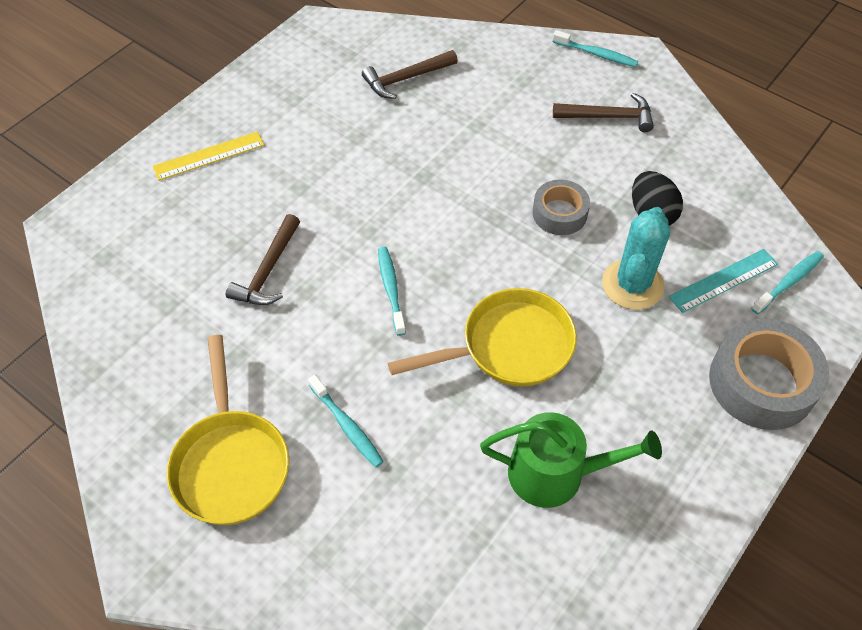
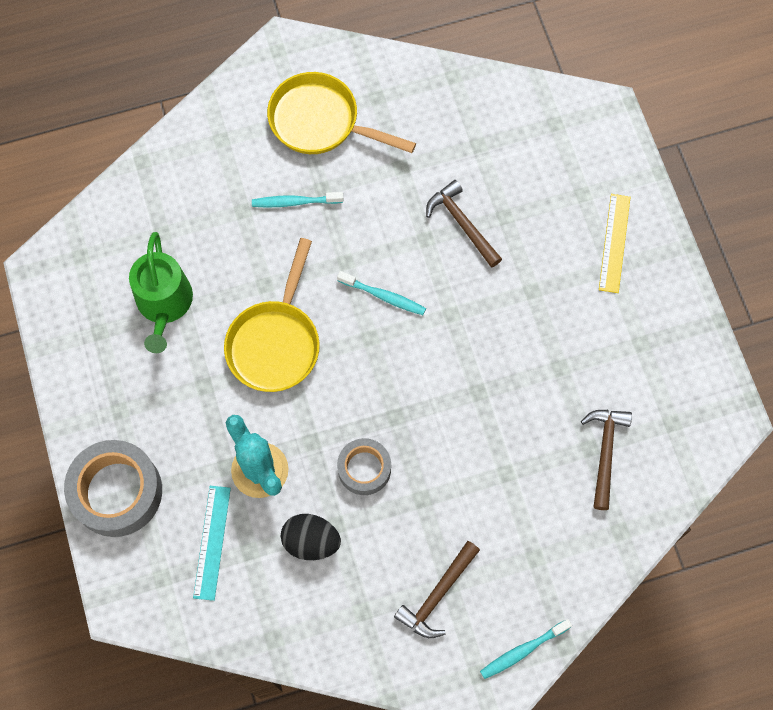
camera: 125 degrees right, 15 degrees up
green watering can [480,412,662,508] -> green watering can turned 45 degrees counterclockwise [129,232,193,353]
turquoise toothbrush [751,251,824,314] -> none

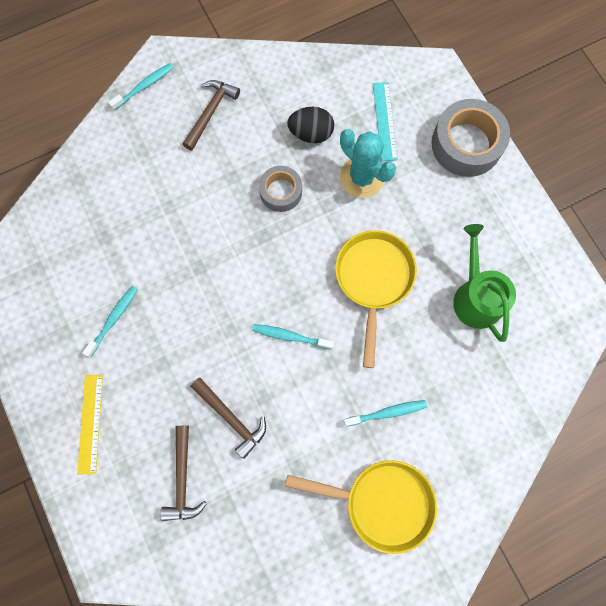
camera: 170 degrees right, 5 degrees up
brown hammer [581,410,632,510] -> brown hammer moved to [160,426,207,521]
none -> turquoise toothbrush [82,286,138,357]

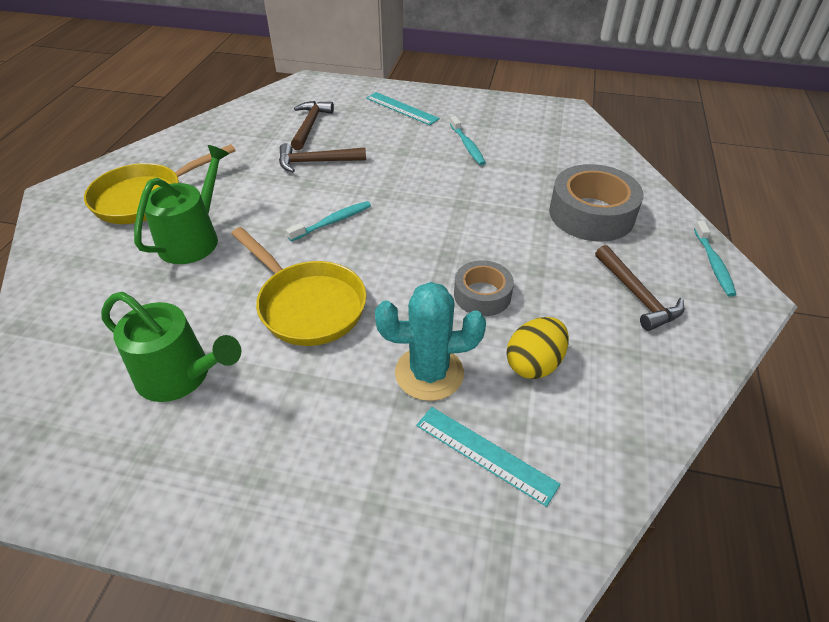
camera: 130 degrees right, 30 degrees down
yellow ruler [77,375,103,474] -> turquoise ruler [366,92,440,125]
brown hammer [160,426,207,521] -> brown hammer turned 60 degrees clockwise [291,101,334,150]
black egg [287,107,334,143] -> yellow egg [506,317,569,379]
turquoise toothbrush [344,400,427,427] -> green watering can [134,145,229,264]
grey tape [432,99,510,177] -> grey tape moved to [549,164,643,242]

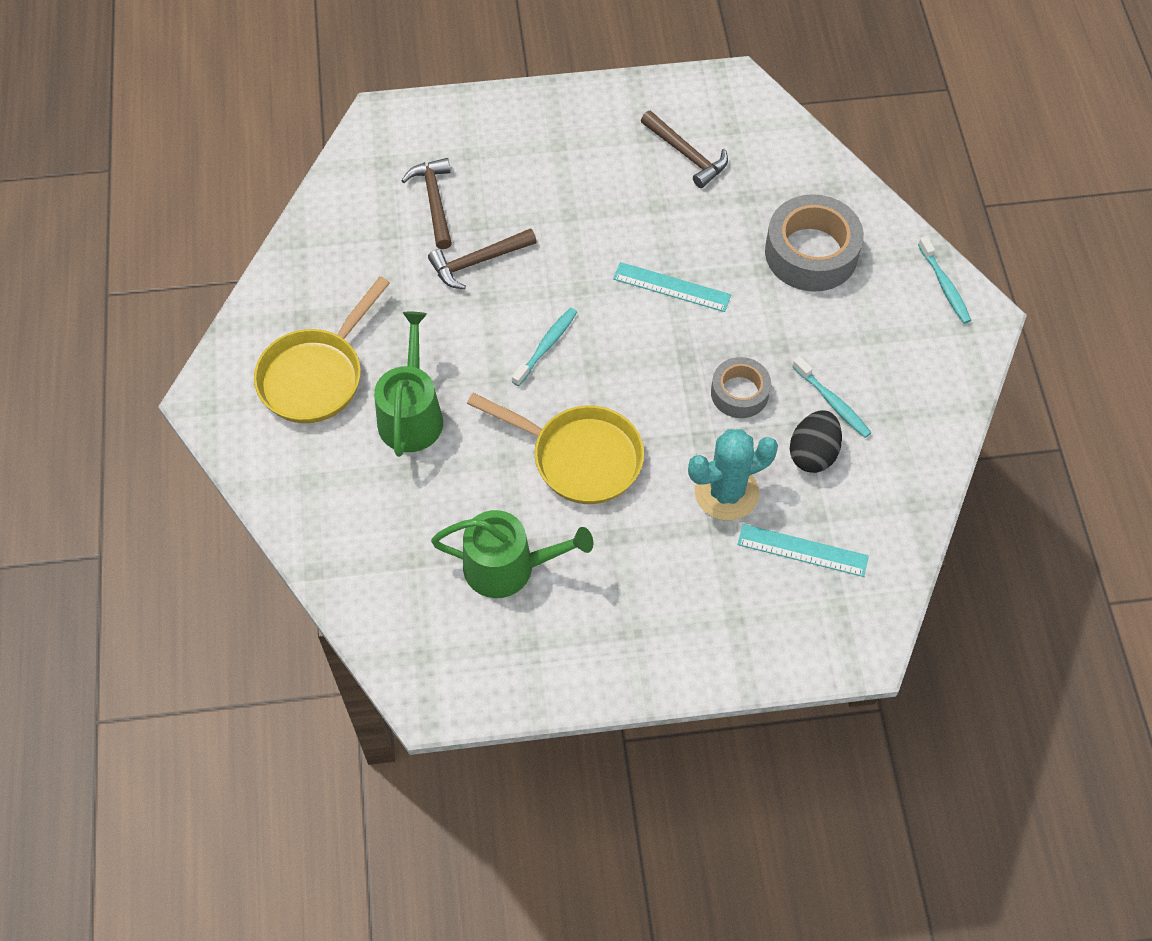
camera: 20 degrees left, 15 degrees up
turquoise ruler [366,92,440,125] -> turquoise ruler moved to [613,262,731,312]
turquoise toothbrush [450,116,486,165] -> turquoise toothbrush moved to [792,356,872,438]
yellow egg [506,317,569,379] -> black egg [790,410,842,473]
brown hammer [595,245,684,331] -> brown hammer moved to [641,111,728,188]

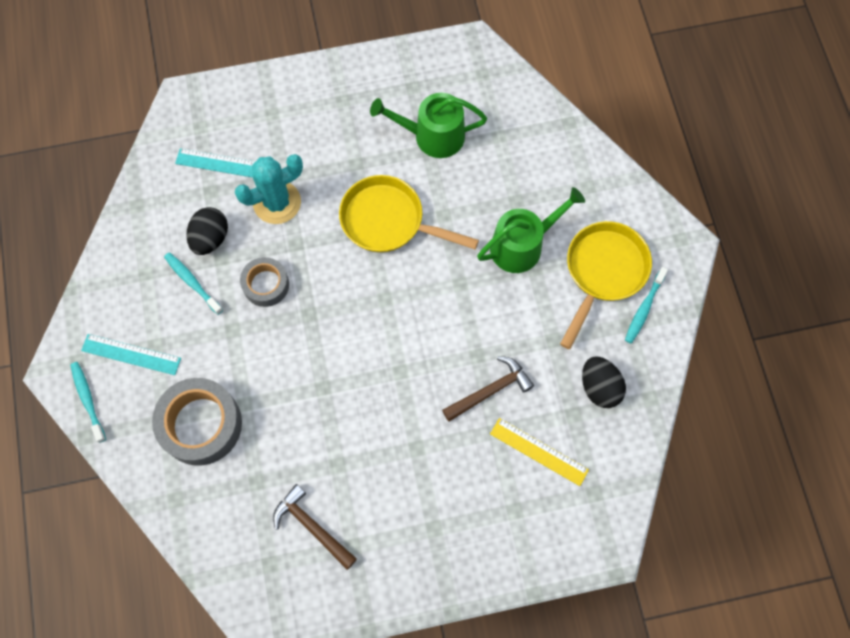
camera: 175 degrees right, 10 degrees up
green watering can [374,312,443,457] -> green watering can turned 120 degrees counterclockwise [477,187,585,273]
brown hammer [401,158,452,249] -> yellow ruler [490,418,589,486]
turquoise toothbrush [512,308,577,386] -> turquoise toothbrush moved to [625,267,668,344]
turquoise ruler [613,262,731,312] -> turquoise ruler moved to [81,334,181,375]
none -> black egg [582,356,626,408]

